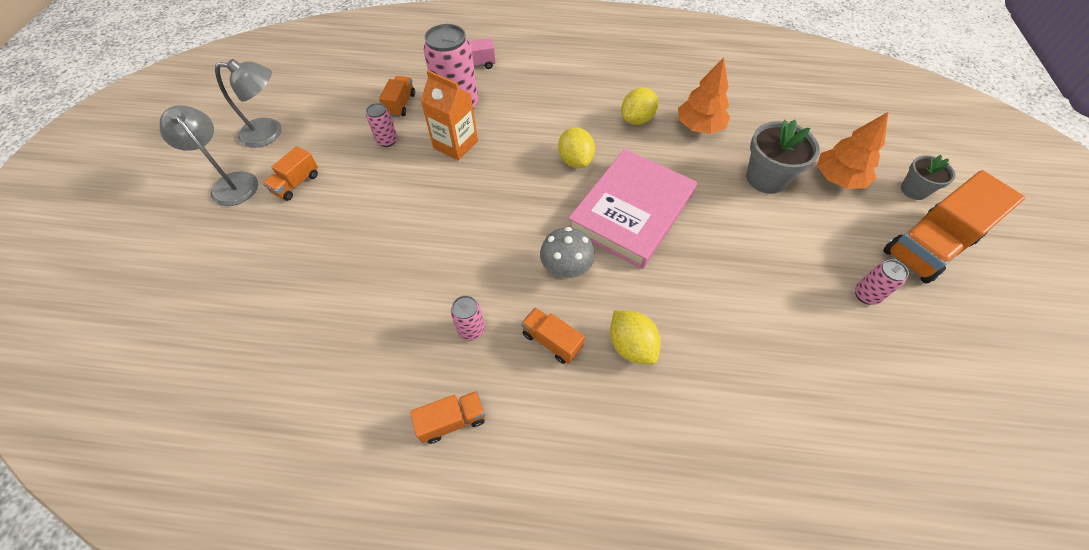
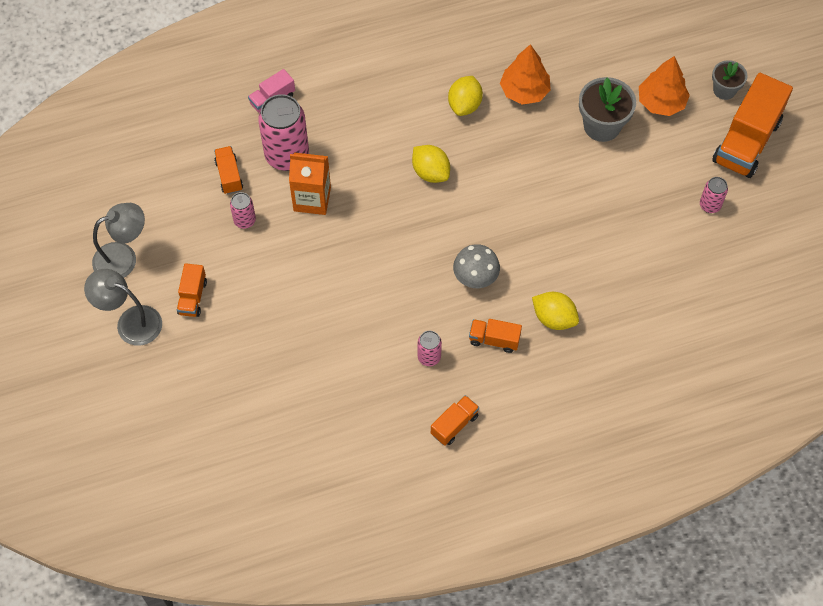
camera: 25 degrees left, 5 degrees up
pink book [568,149,697,269] -> none

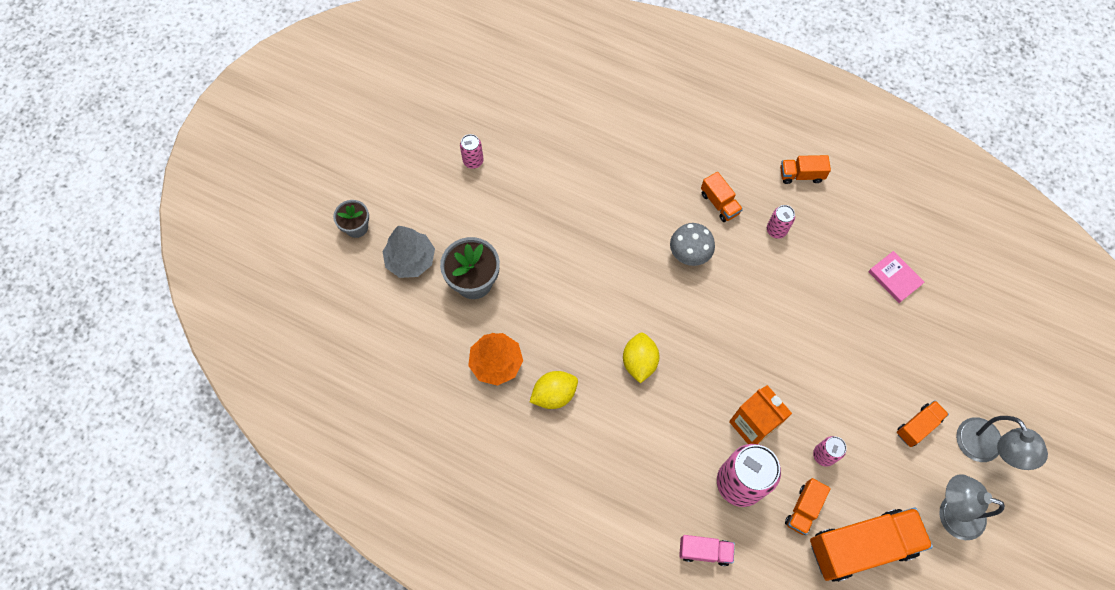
camera: 135 degrees left, 5 degrees up
yellow lemon [532,292,579,330] -> none
orange tree [639,56,690,116] -> grey tree [382,226,435,278]
orange truck [712,73,793,178] -> orange truck moved to [810,507,933,582]
none -> pink book [868,251,924,303]

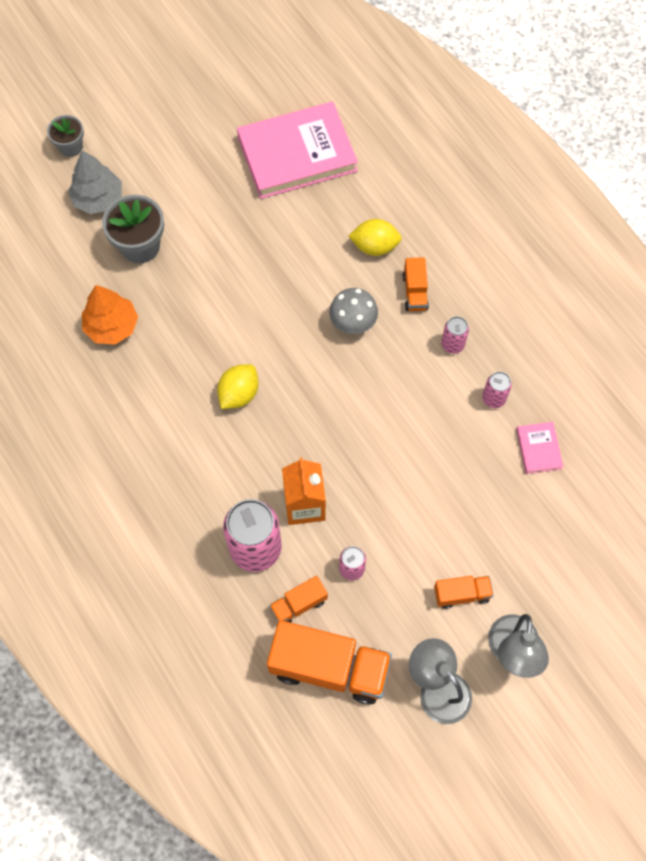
camera: 30 degrees right, 0 degrees up
pink can [460,134,484,169] -> pink can moved to [482,372,512,408]
yellow lemon [530,371,578,409] -> yellow lemon moved to [349,219,402,256]
pink truck [679,535,735,566] -> none
orange truck [780,155,831,184] -> none
none -> pink book [237,101,358,199]

